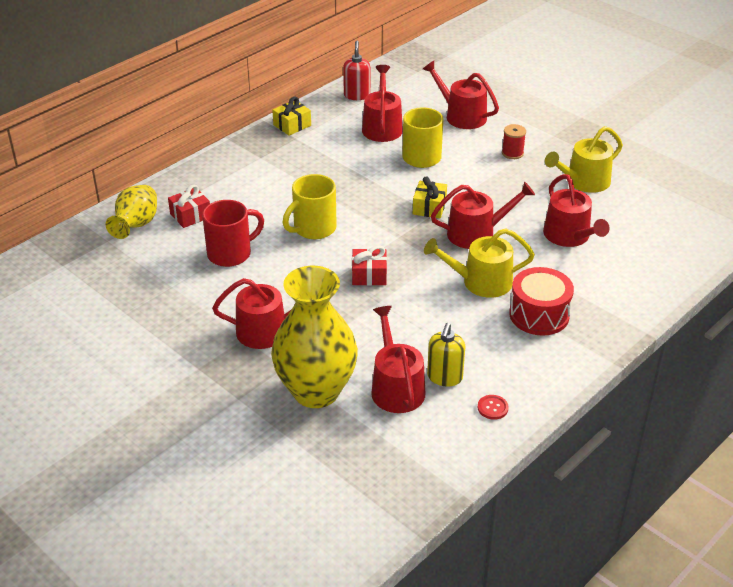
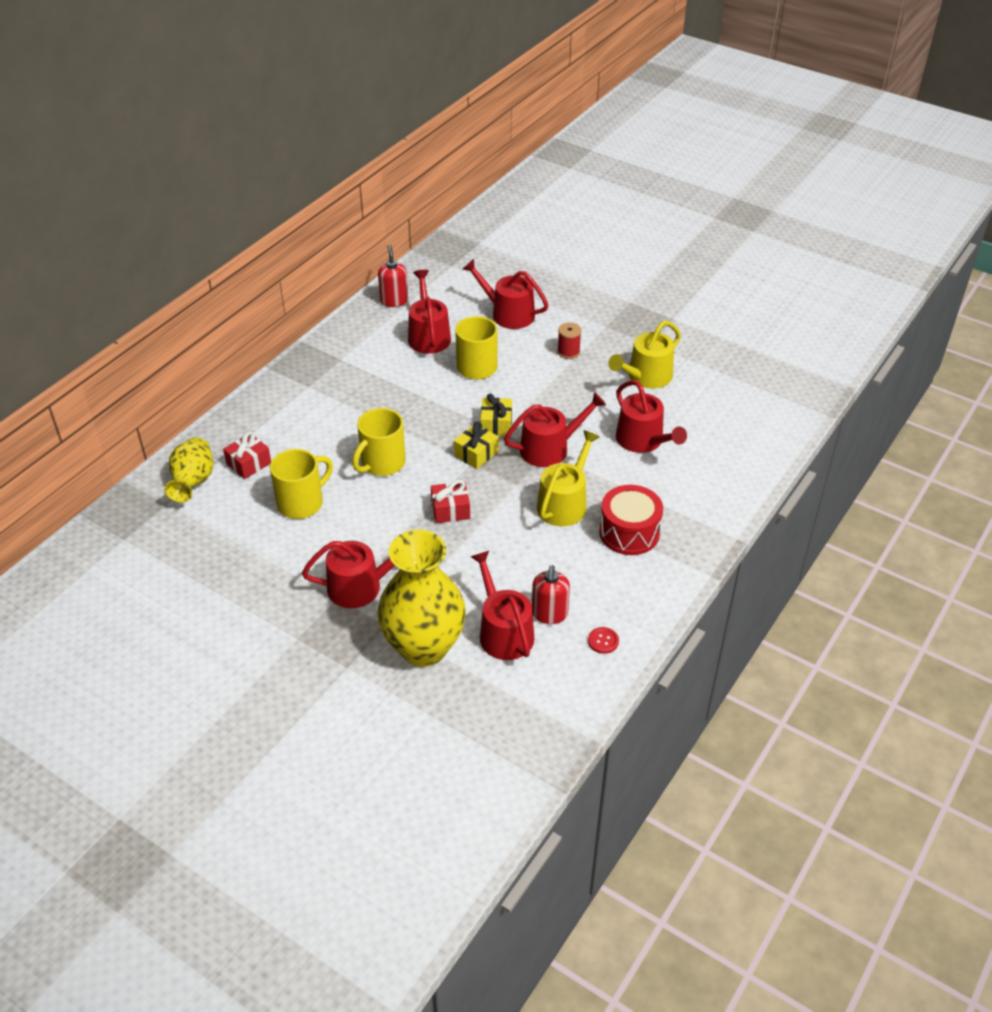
camera: 10 degrees left, 5 degrees up
red mug [202,200,264,267] -> yellow mug [270,449,333,519]
yellow gift [272,97,311,136] -> yellow gift moved to [454,422,498,469]
yellow watering can [424,228,535,298] -> yellow watering can turned 135 degrees clockwise [537,430,600,526]
yellow soap dispenser [427,323,465,387] -> red soap dispenser [532,565,570,624]

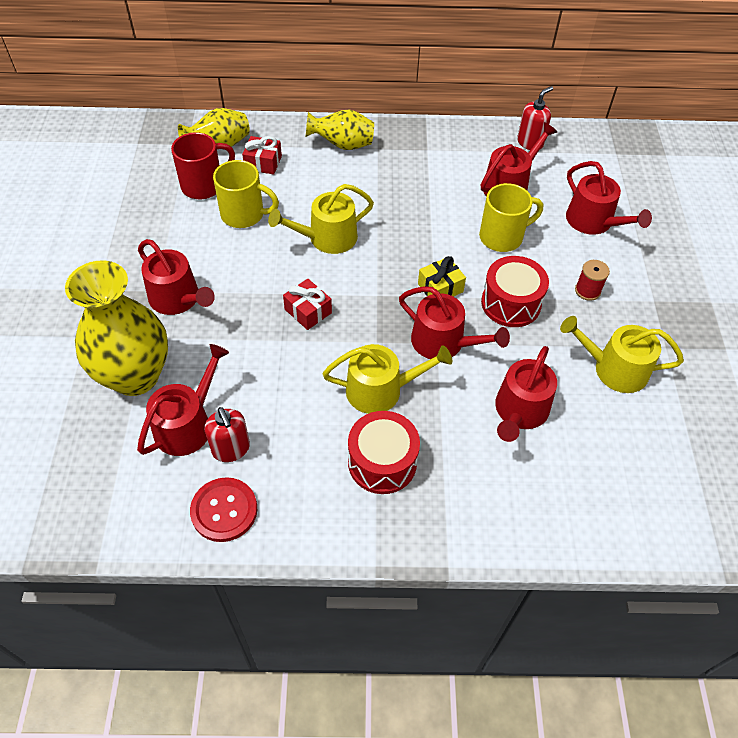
camera: 55 degrees right, 10 degrees up
yellow mug [352,408,406,476] -> yellow watering can [268,184,374,254]
yellow gift [454,422,498,469] -> none
red watering can [463,259,548,329] -> red watering can turned 150 degrees clockwise [566,161,652,235]
red soap dispenser [532,565,570,624] -> red soap dispenser turned 90 degrees counterclockwise [205,407,250,462]
red button [588,627,619,654] -> red button [190,477,257,542], size x1.94
none -> red mug [171,132,235,199]
none -> yellow vase [306,109,374,150]
none -> red drum [481,256,549,327]

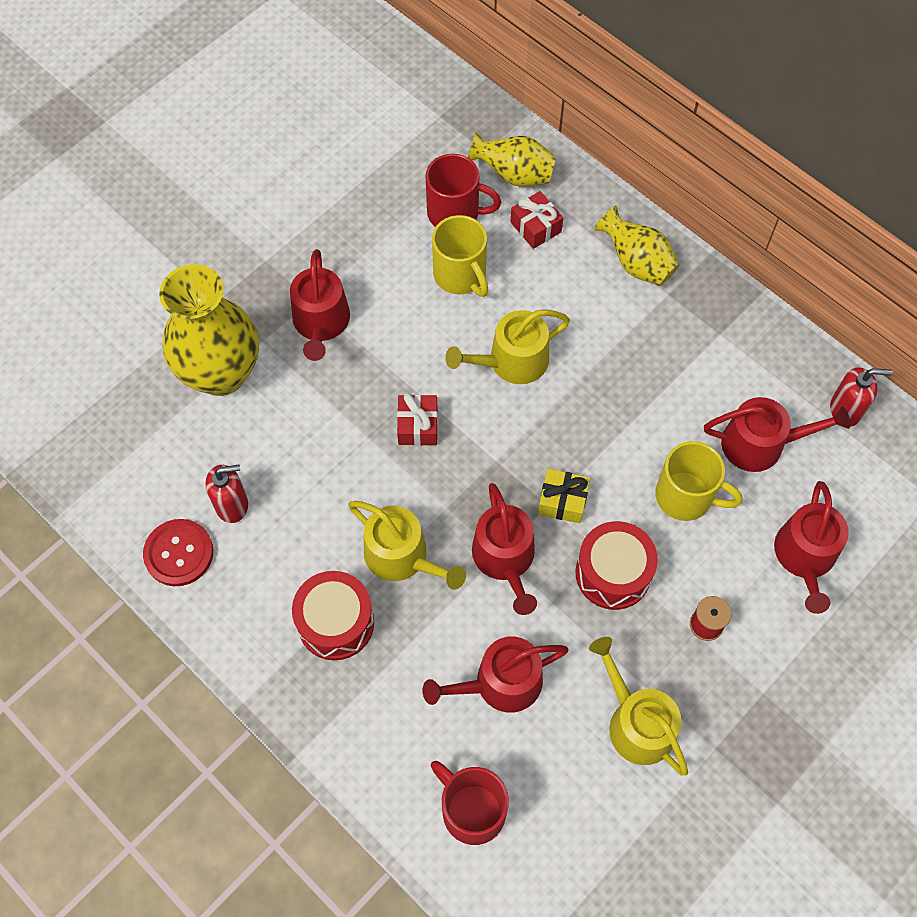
camera: 45 degrees right, 10 degrees up
red watering can [137,344,229,456] -> none
red soap dispenser [205,407,250,462] -> red soap dispenser turned 120 degrees counterclockwise [206,465,248,523]
yellow watering can [268,184,374,254] -> yellow watering can turned 45 degrees counterclockwise [445,309,570,384]
none -> red mug [431,761,509,845]

